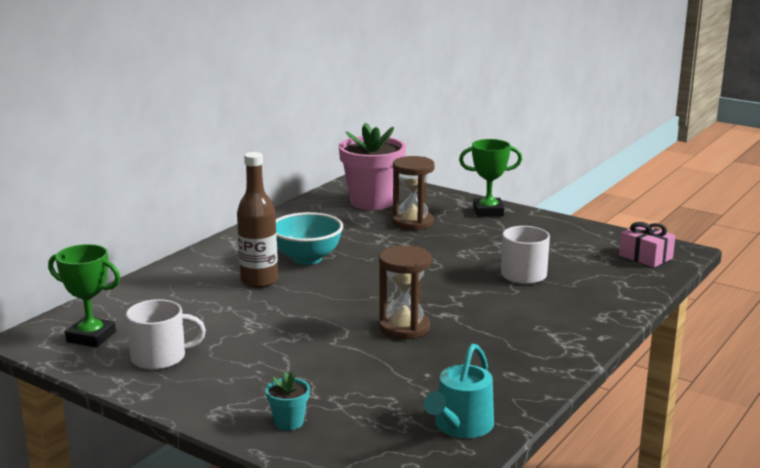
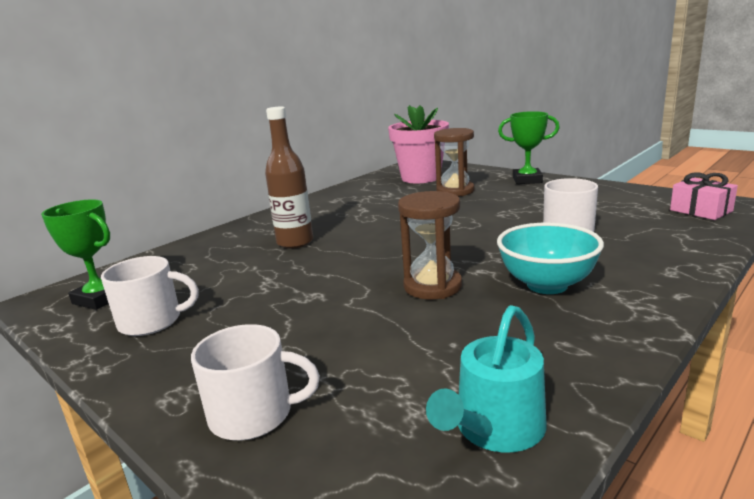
camera: 10 degrees right, 0 degrees up
turquoise flower pot [266,371,310,430] -> white mug [191,324,320,441]
turquoise bowl [276,212,343,265] -> turquoise bowl moved to [497,223,604,294]

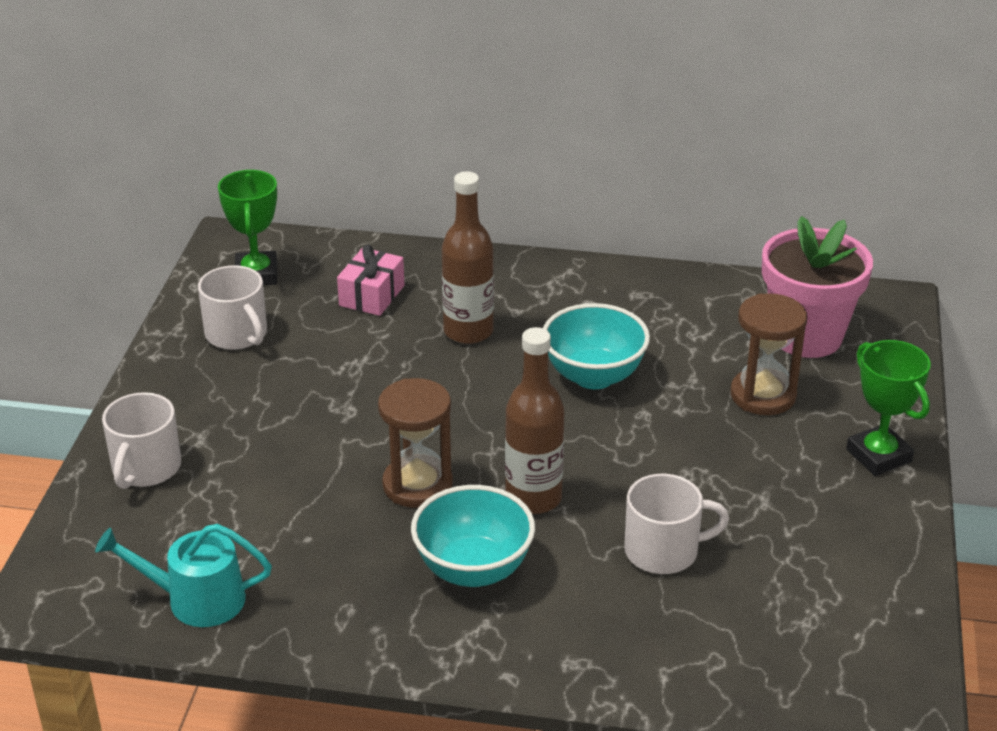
camera: 55 degrees right, 15 degrees up
white mug [191,324,320,441] -> white mug turned 45 degrees clockwise [102,392,181,489]
pink gift [670,172,738,220] -> pink gift moved to [337,245,404,316]
none -> brown bottle [505,327,565,514]
none -> turquoise bowl [543,303,650,389]

